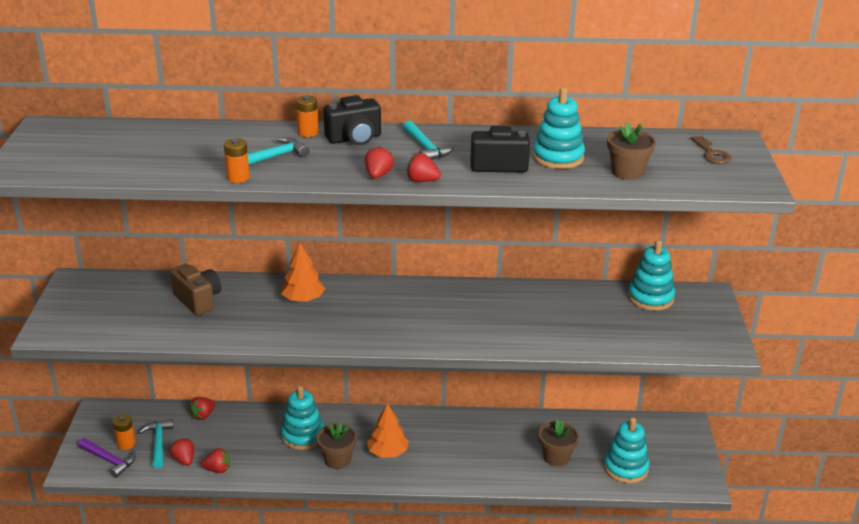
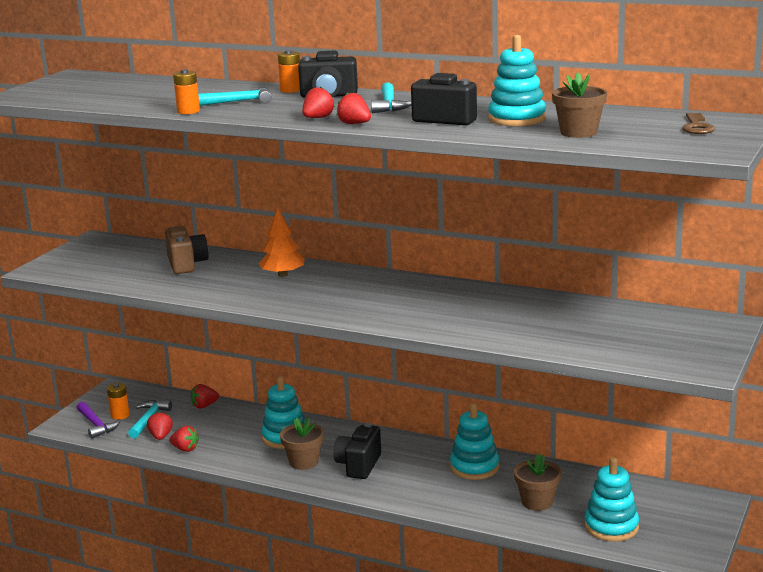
camera: 25 degrees right, 10 degrees down
orange tree [367,403,409,457] -> black camera [333,423,381,479]
turquoise stacking toy [628,240,675,311] -> turquoise stacking toy moved to [450,403,499,480]

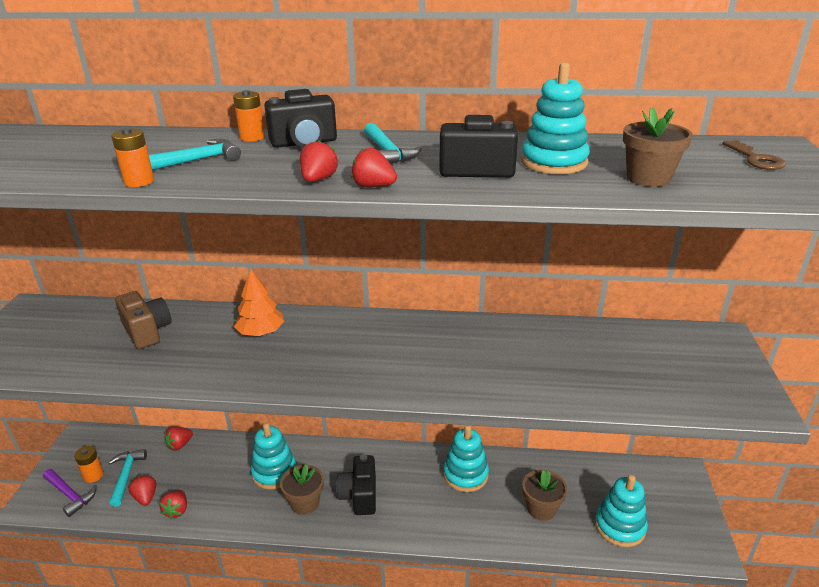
camera: 20 degrees left, 10 degrees up
red strawberry [169,426,199,452] -> red strawberry turned 90 degrees clockwise [159,490,187,519]

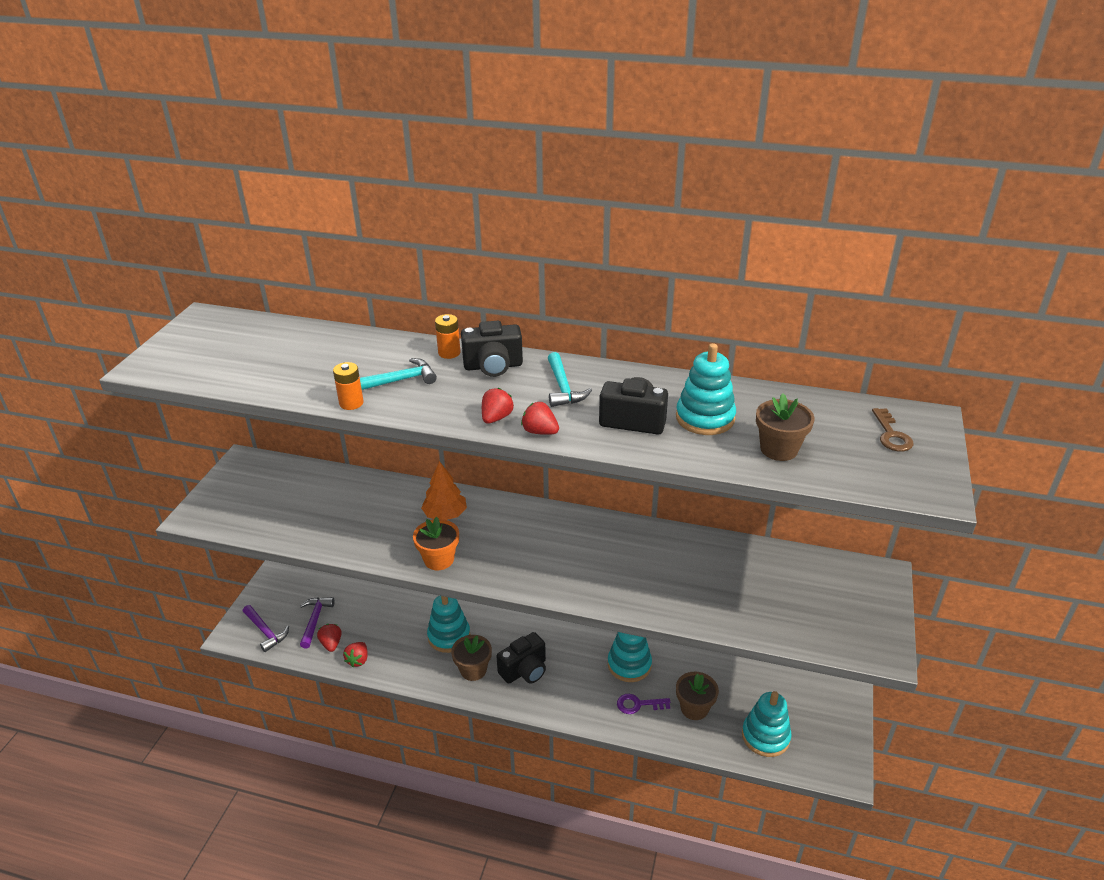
camera: 10 degrees right, 5 degrees up
orange battery [74,446,104,483] -> none
turquoise hammer [108,449,147,507] -> purple hammer [300,597,335,648]
brown camera [115,291,172,349] -> none
red strawberry [165,427,193,450] -> none
black camera [336,454,376,515] -> black camera turned 135 degrees counterclockwise [497,632,546,684]
none -> orange flower pot [413,517,459,570]
none -> purple key [617,694,670,714]

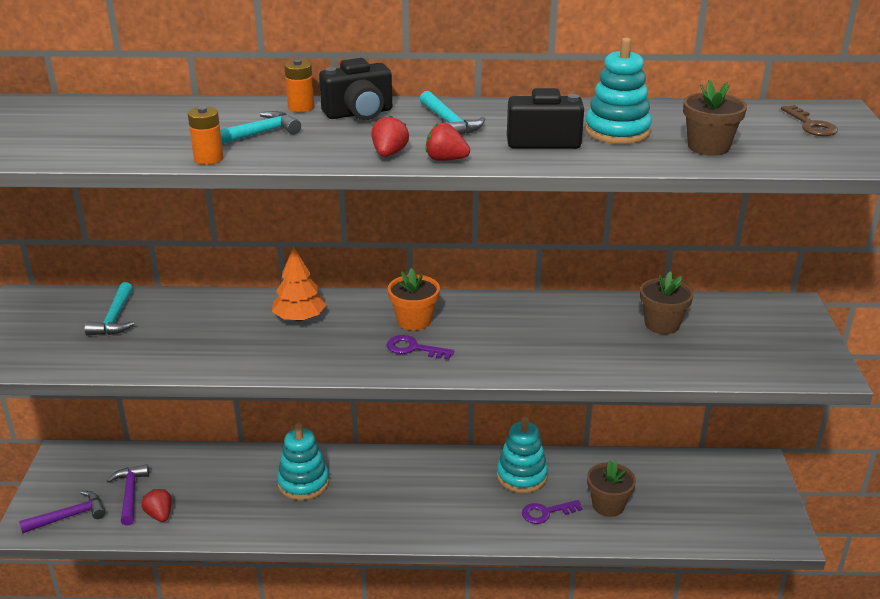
camera: 15 degrees left, 5 degrees down
purple hammer [243,605,289,652] -> purple hammer turned 60 degrees counterclockwise [19,491,106,533]
red strawberry [343,642,368,668] -> none
orange flower pot [413,517,459,570] -> orange flower pot moved to [388,268,440,330]
brown flower pot [451,635,492,681] -> brown flower pot moved to [640,271,693,334]
black camera [497,632,546,684] -> none
turquoise stacking toy [742,691,792,757] -> none
none -> turquoise hammer [85,282,134,336]
none -> purple key [387,335,454,360]

